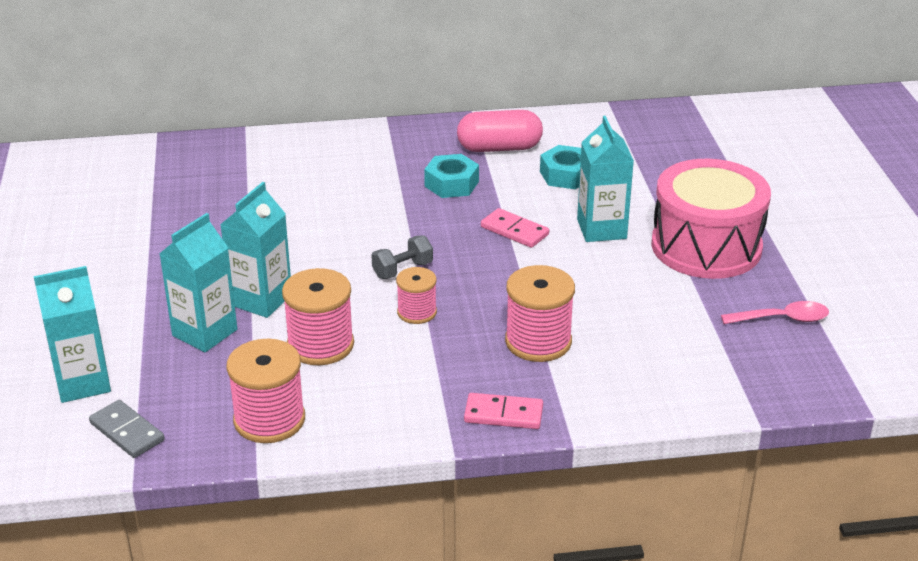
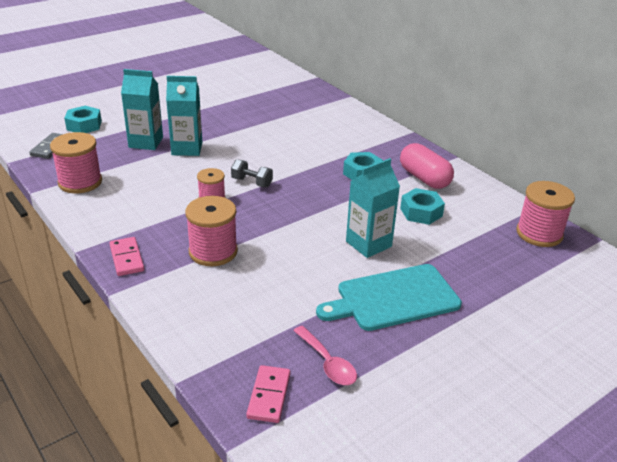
camera: 60 degrees right, 0 degrees up
turquoise carton [34,266,111,403] -> turquoise nut [64,106,102,133]
pink spool [282,268,354,366] -> pink spool moved to [516,181,575,247]
pink domino [481,208,549,248] -> pink domino moved to [246,365,290,423]
pink drum [651,159,771,279] -> turquoise cutting board [316,264,462,331]

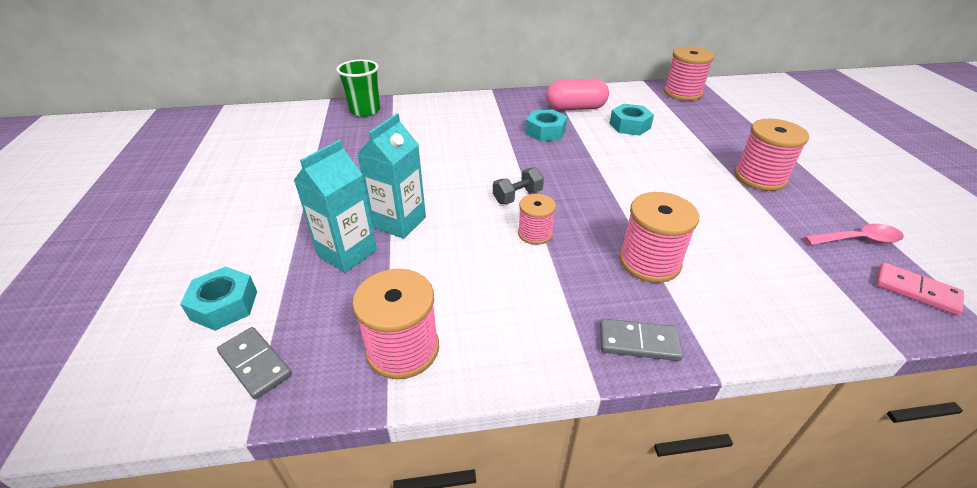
camera: 60 degrees left, 5 degrees up
pink domino [109,237,144,276] -> grey domino [600,319,683,361]
turquoise cutting board [316,264,462,331] -> pink spool [734,119,809,191]
turquoise carton [346,158,400,258] -> none
none -> green cup [336,59,380,117]

